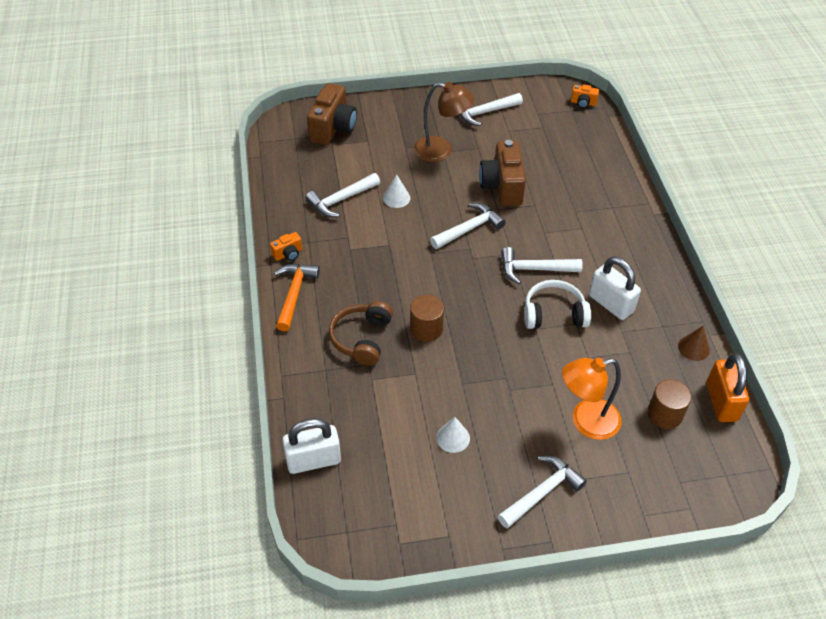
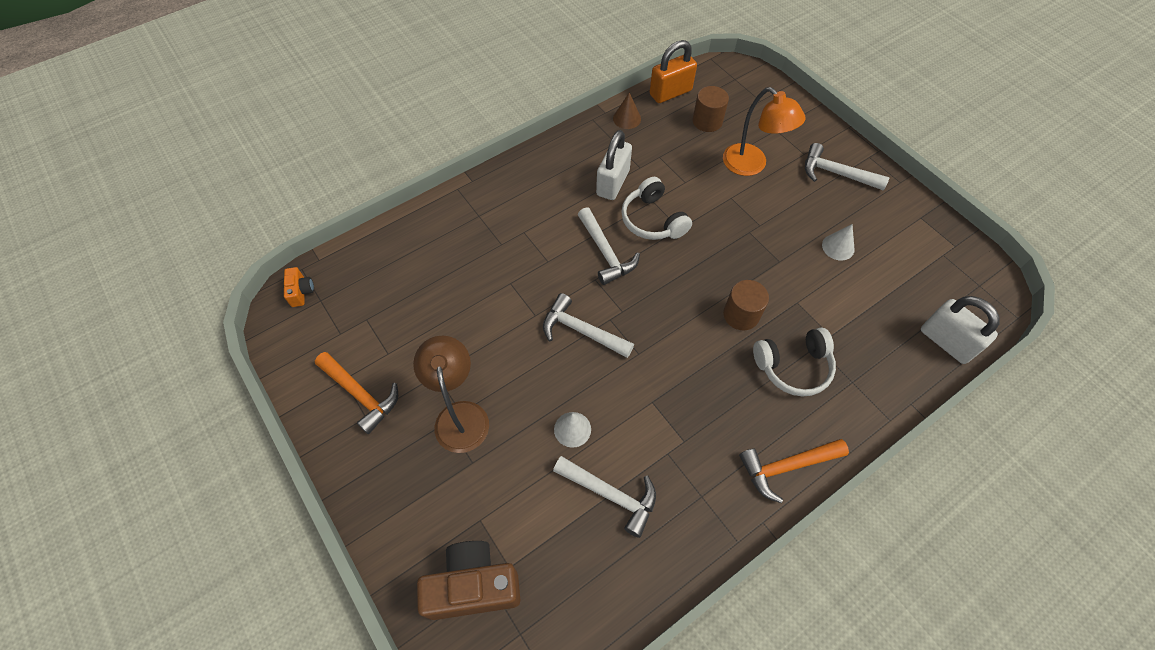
camera: 115 degrees left, 10 degrees up
orange camera [270,232,302,261] -> none
brown headphones [329,301,393,366] -> white headphones [753,327,836,397]
white hammer [459,93,523,126] -> orange hammer [315,352,398,434]
brown camera [479,140,526,206] -> none

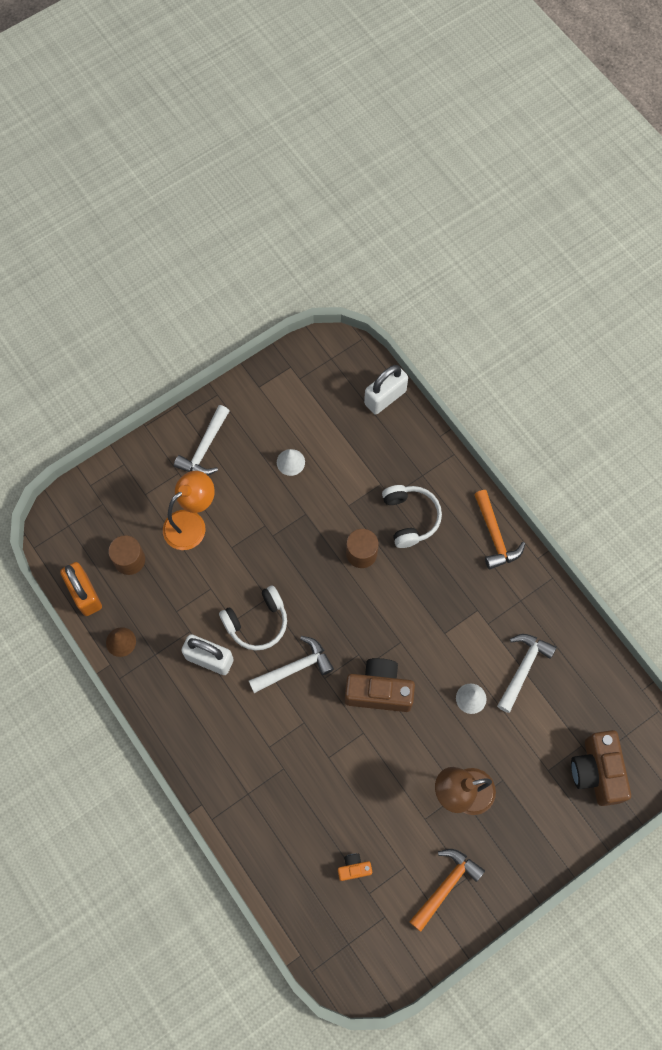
camera: 90 degrees left, 10 degrees up
orange camera [284,267,314,307] -> orange camera moved to [338,854,372,881]
white hammer [543,293,634,358] -> brown camera [345,658,415,712]

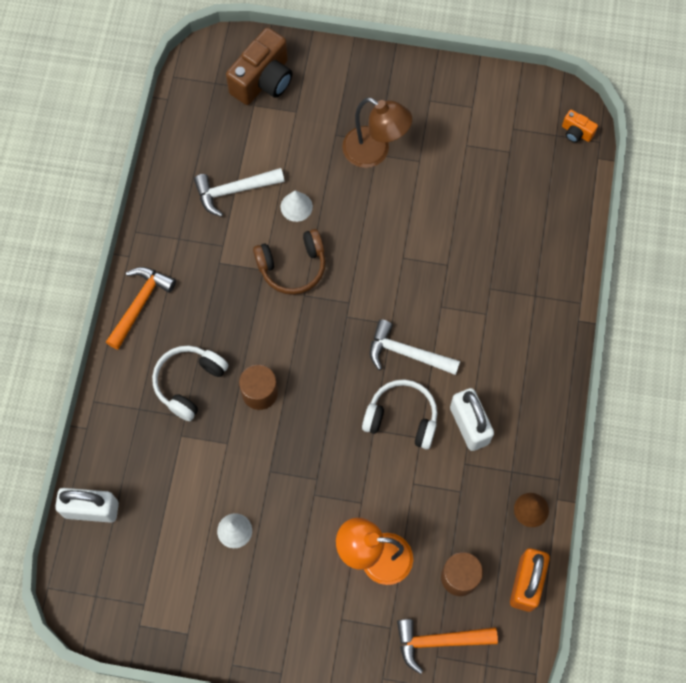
camera: 135 degrees left, 0 degrees up
white hammer [174,405,229,475] -> none
orange camera [338,854,372,881] -> orange camera moved to [562,110,598,143]
brown camera [345,658,415,712] -> none
orange hammer [409,849,485,932] -> orange hammer moved to [397,619,498,674]
none -> brown headphones [253,229,326,295]

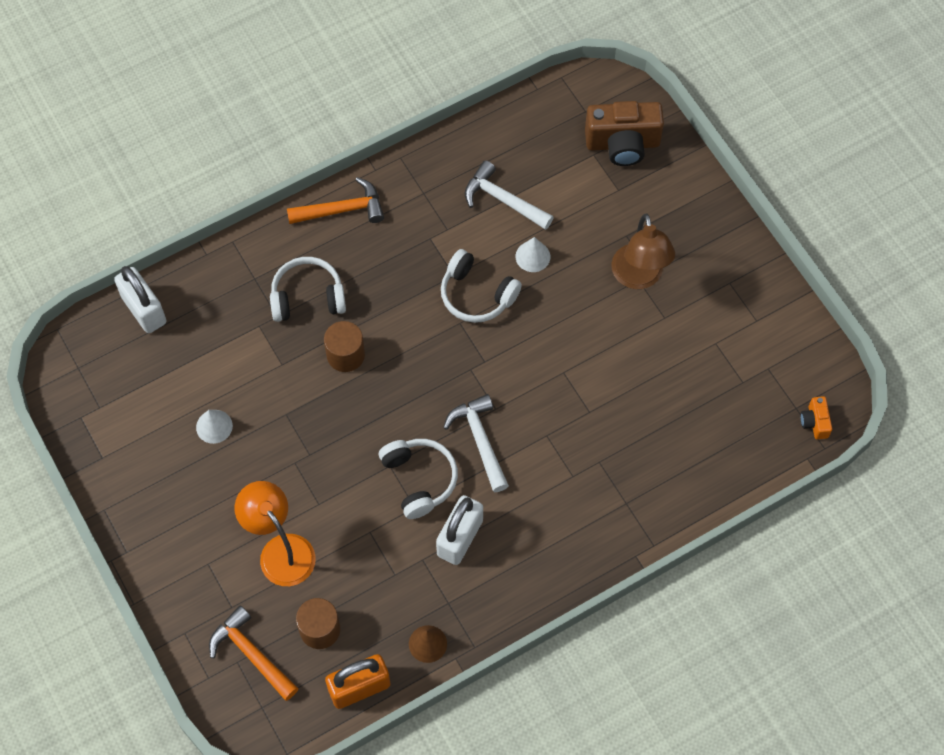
camera: 50 degrees right, 5 degrees down
brown headphones [253,229,326,295] -> white headphones [441,249,522,323]

